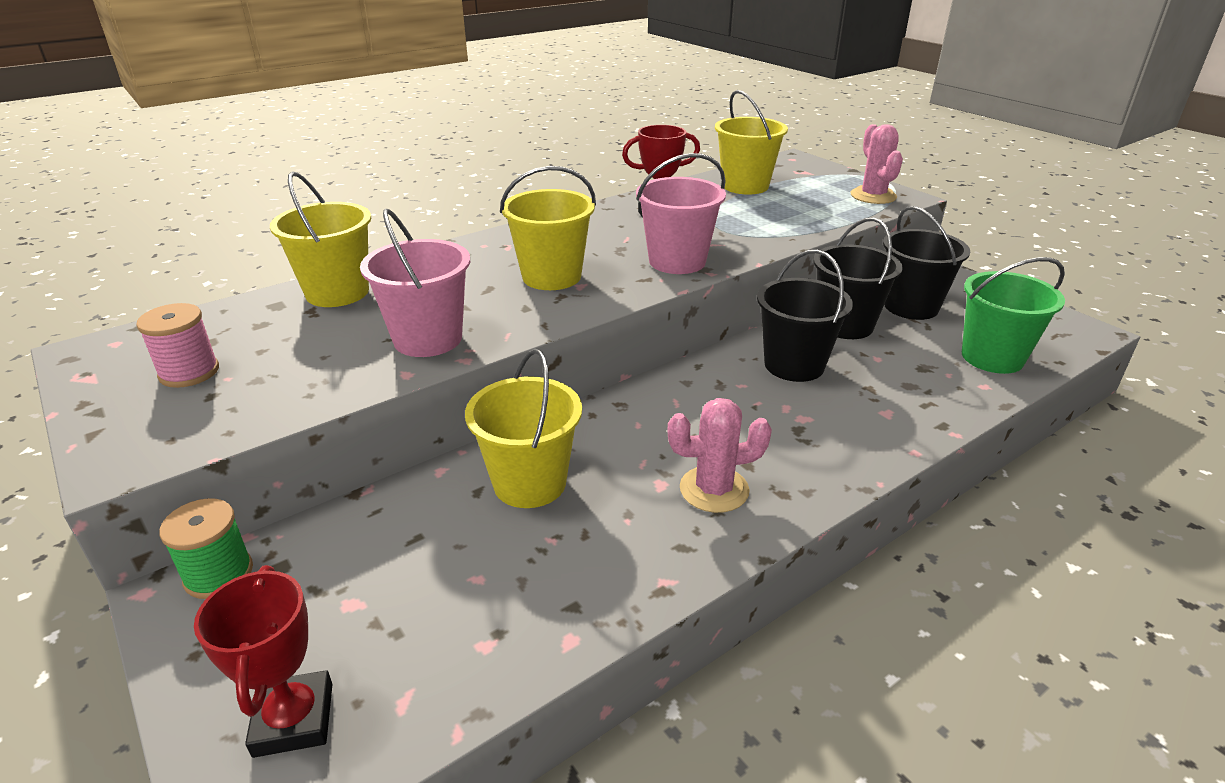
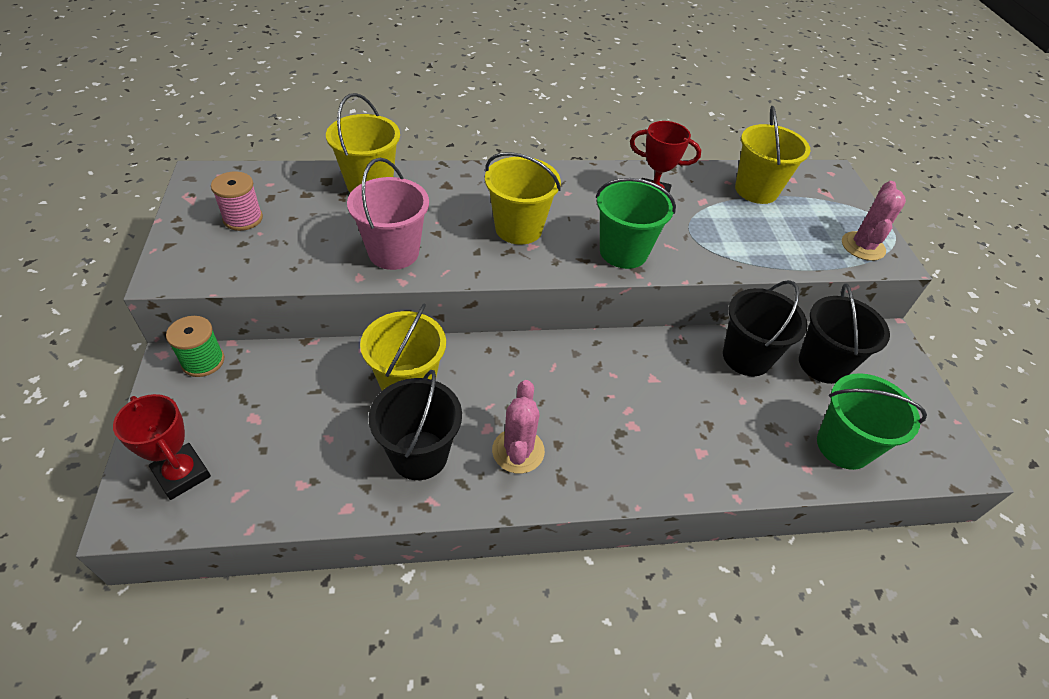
camera: 25 degrees right, 15 degrees up
red trophy [194,565,333,758] -> red trophy turned 60 degrees counterclockwise [113,394,211,500]
pink bucket [636,153,726,274] -> green bucket [596,178,676,269]
pink cactus [667,398,772,513] -> pink cactus turned 75 degrees clockwise [492,380,545,473]
black bucket [757,250,853,382] -> black bucket moved to [369,370,462,480]

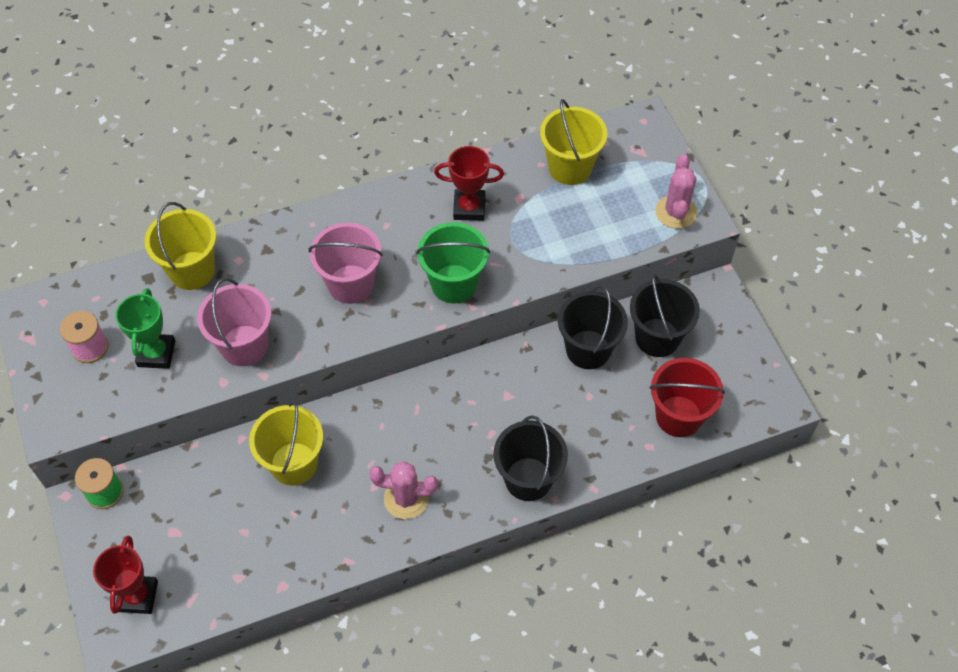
camera: 10 degrees left, 10 degrees up
red trophy [113,394,211,500] -> red trophy turned 60 degrees clockwise [93,536,158,614]
black bucket [369,370,462,480] -> black bucket moved to [493,415,568,501]
yellow bucket [485,152,561,245] -> pink bucket [309,223,383,304]
pink cactus [492,380,545,473] -> pink cactus turned 75 degrees counterclockwise [369,461,438,519]
green bucket [817,373,927,470] -> red bucket [649,358,725,437]
none -> green trophy [115,288,175,369]

